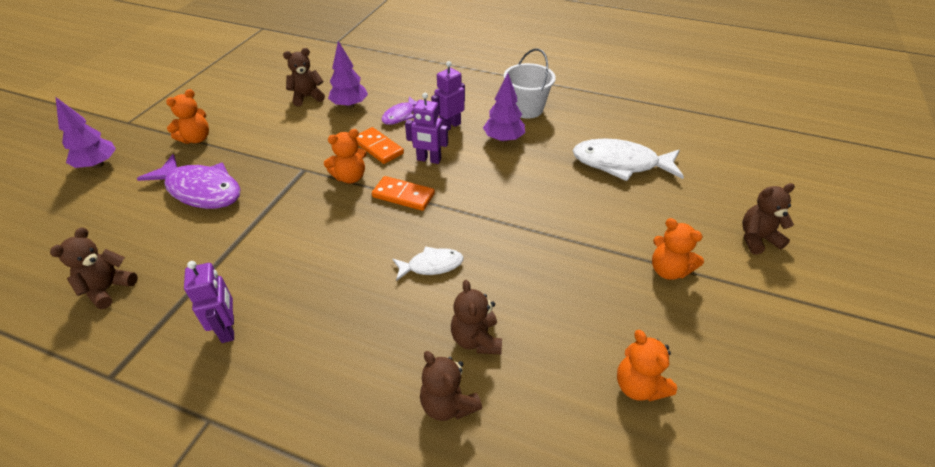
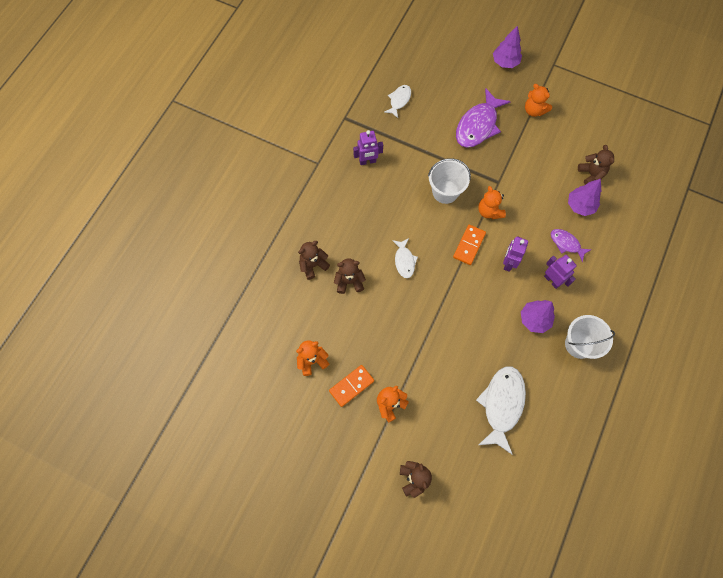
camera: 95 degrees right, 25 degrees up
brown teddy bear [50,227,138,309] -> white fish [384,85,411,118]
orange domino [356,127,404,164] -> orange domino moved to [329,365,374,407]
none -> white bucket [428,158,471,204]

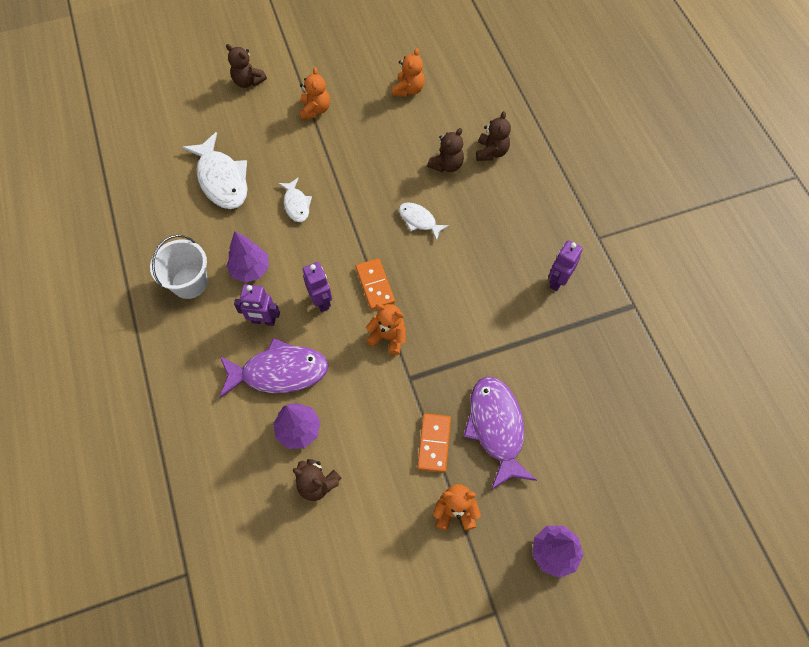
camera: 135 degrees right, 5 degrees down
orange domino [329,365,374,407] -> orange domino moved to [417,413,451,473]
white fish [384,85,411,118] -> white fish moved to [278,178,312,222]
white bucket [428,158,471,204] -> none
purple fish [551,229,592,262] -> purple fish [220,338,329,398], size x1.84

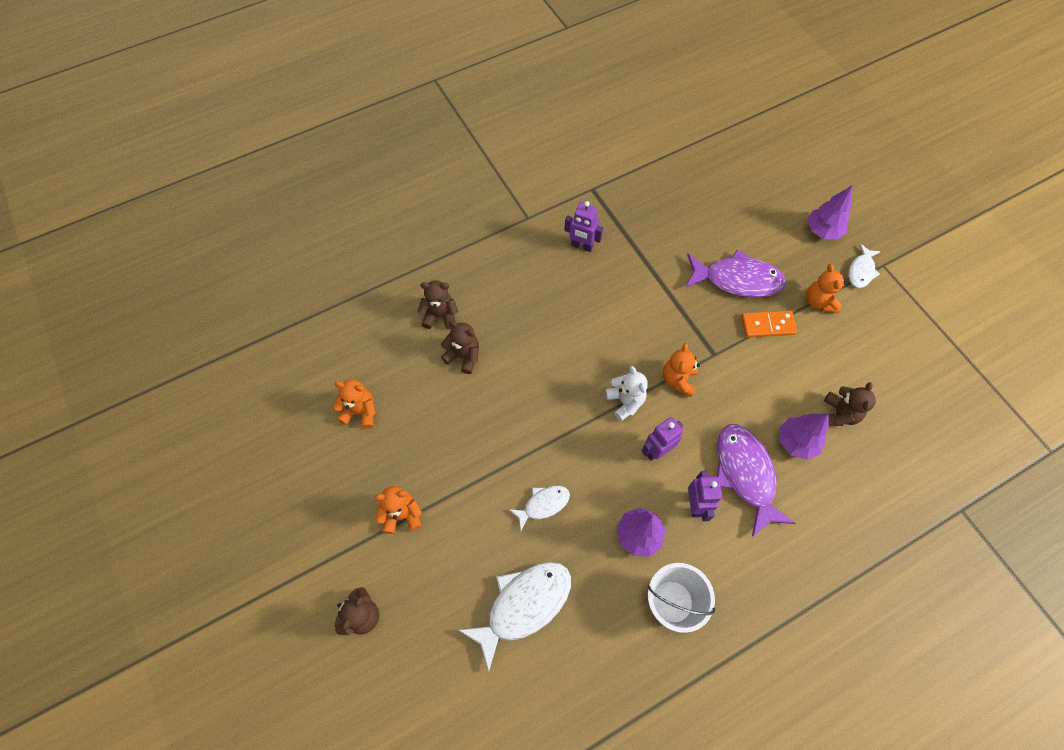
camera: 100 degrees left, 0 degrees up
orange domino [356,258,395,310] -> white teddy bear [605,366,648,421]
white fish [399,202,449,241] -> white fish moved to [849,244,881,288]
purple fish [463,377,537,490] -> purple fish turned 150 degrees counterclockwise [685,249,786,297]

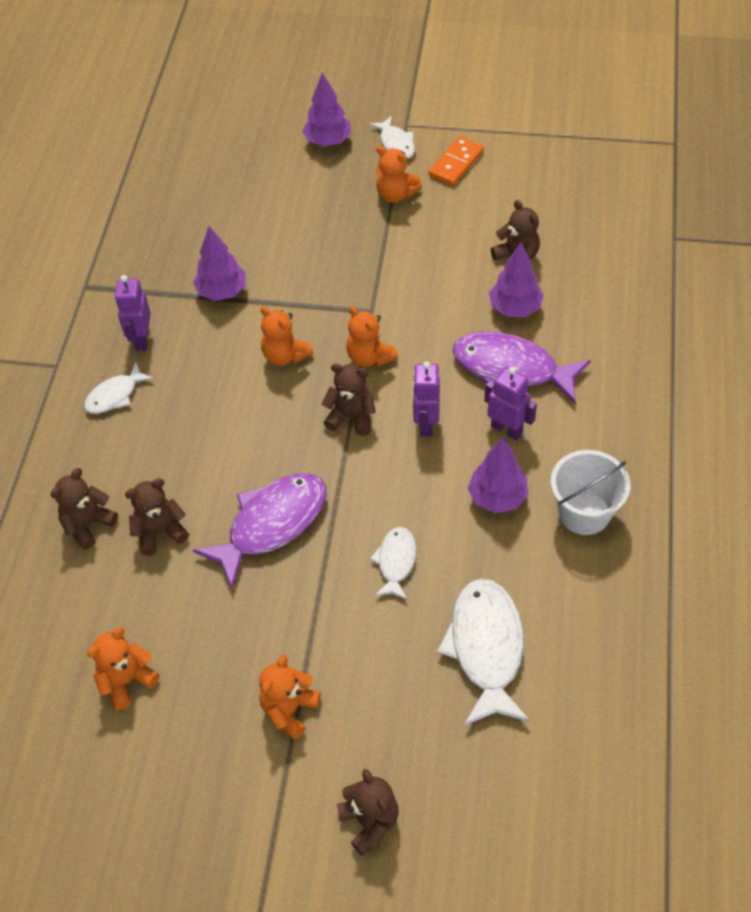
camera: 50 degrees left, 10 degrees down
purple robot [564,201,603,252] -> purple robot turned 120 degrees clockwise [115,275,151,351]
white teddy bear [605,366,648,421] -> brown teddy bear [322,363,376,436]
purple fish [685,249,786,297] -> purple fish moved to [193,473,326,588]
orange domino [741,311,797,337] -> orange domino moved to [428,136,484,186]
none -> white fish [84,362,154,414]
none -> purple tree [193,226,246,301]
none -> orange teddy bear [260,306,313,365]

